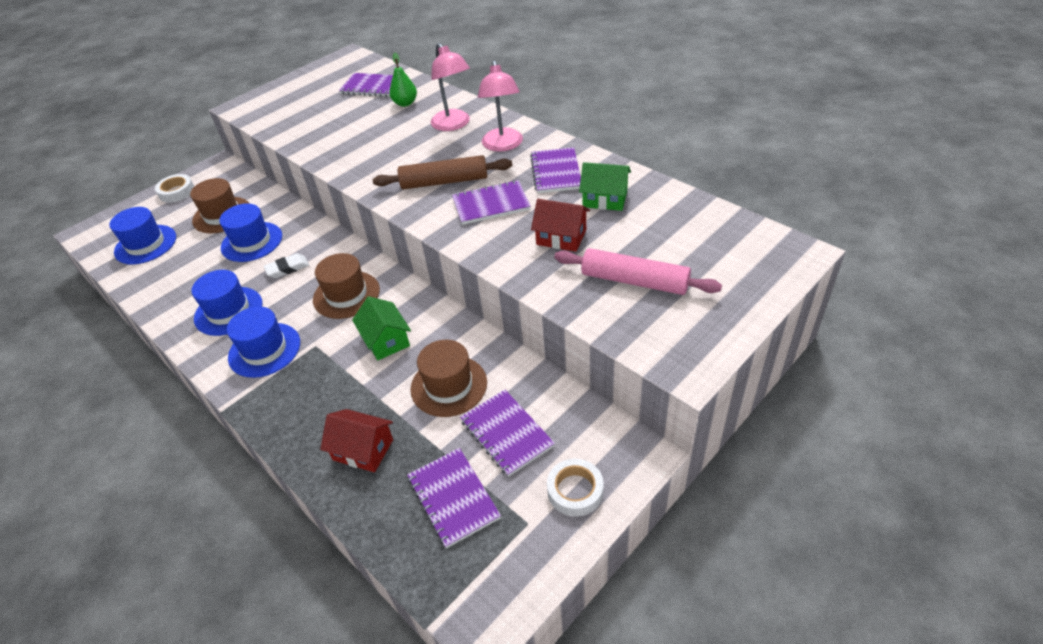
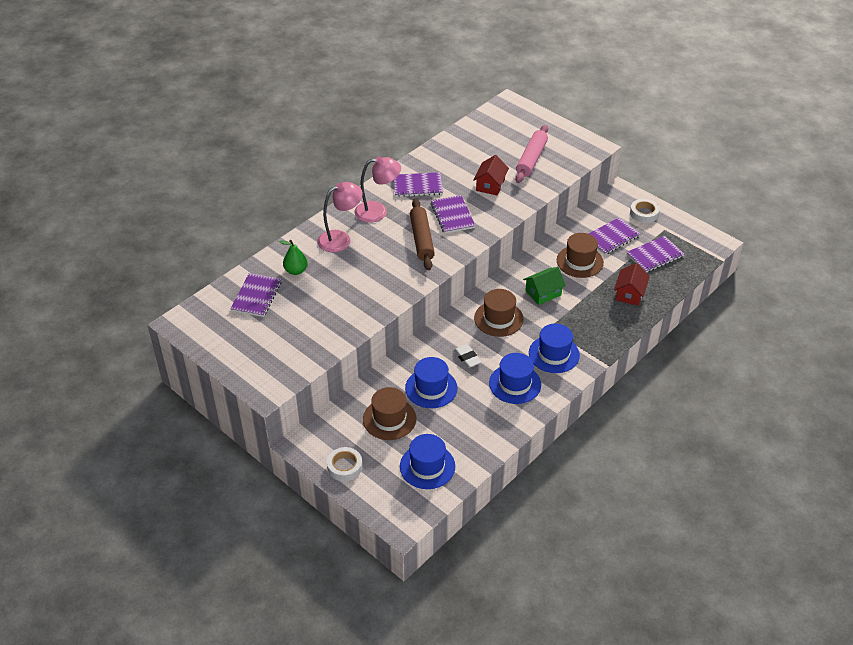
camera: 95 degrees left, 0 degrees up
green house [579,162,631,211] -> none

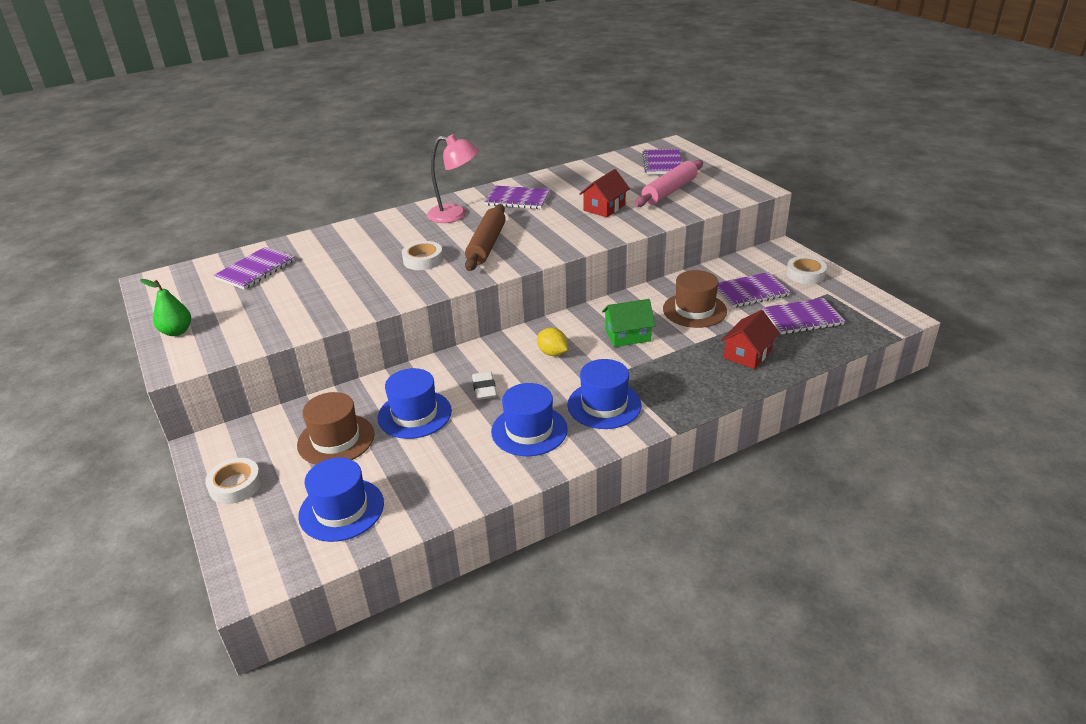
camera: 20 degrees right, 10 degrees down
green pear [279,240,308,275] -> green pear moved to [140,279,191,336]
pink lamp [317,182,363,252] -> none
purple notebook [431,195,476,234] -> purple notebook moved to [642,149,682,174]
brown hat [474,289,524,337] -> yellow lemon [537,328,568,356]
none -> white tape [402,241,443,270]

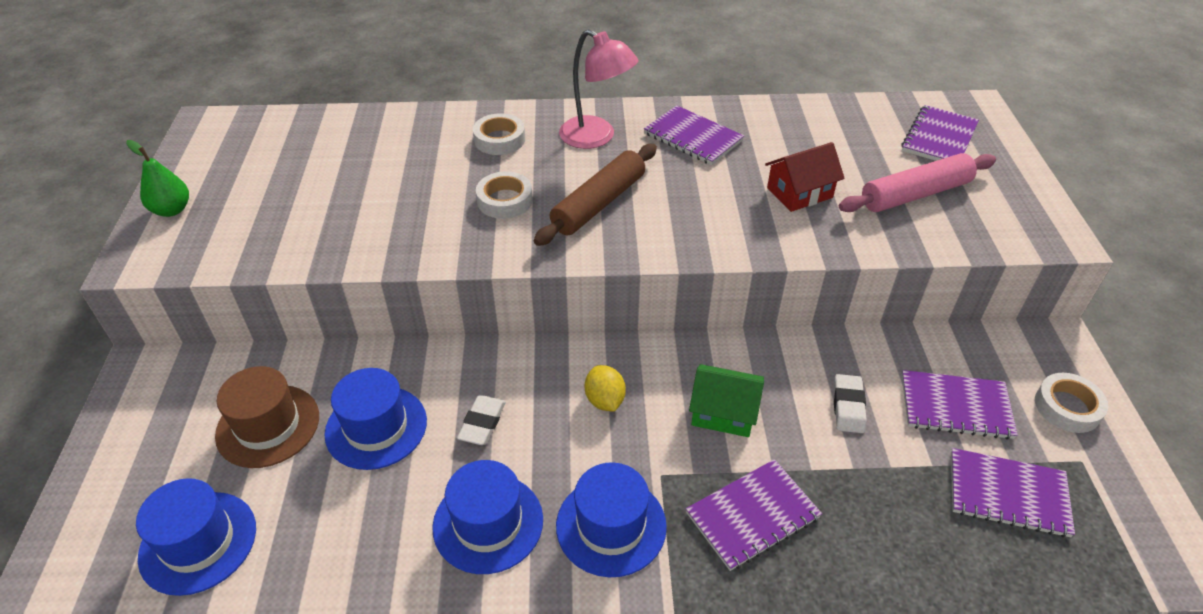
camera: 25 degrees right, 10 degrees up
white tape [205,458,262,504] -> white tape moved to [473,113,525,155]
purple notebook [214,247,295,290] -> purple notebook moved to [686,459,822,571]
brown hat [663,270,727,328] -> white eraser [834,374,867,433]
red house [720,310,780,369] -> none

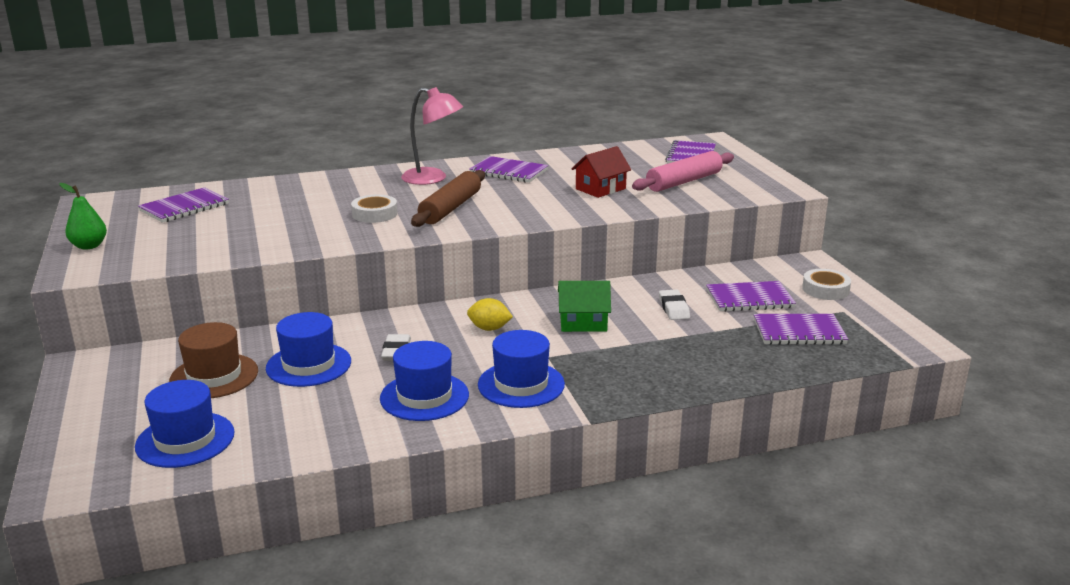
camera: 15 degrees left, 20 degrees down
white tape [473,113,525,155] -> none
yellow lemon [585,365,626,412] -> yellow lemon turned 45 degrees counterclockwise [467,298,513,331]
purple notebook [686,459,822,571] -> purple notebook moved to [138,187,229,223]

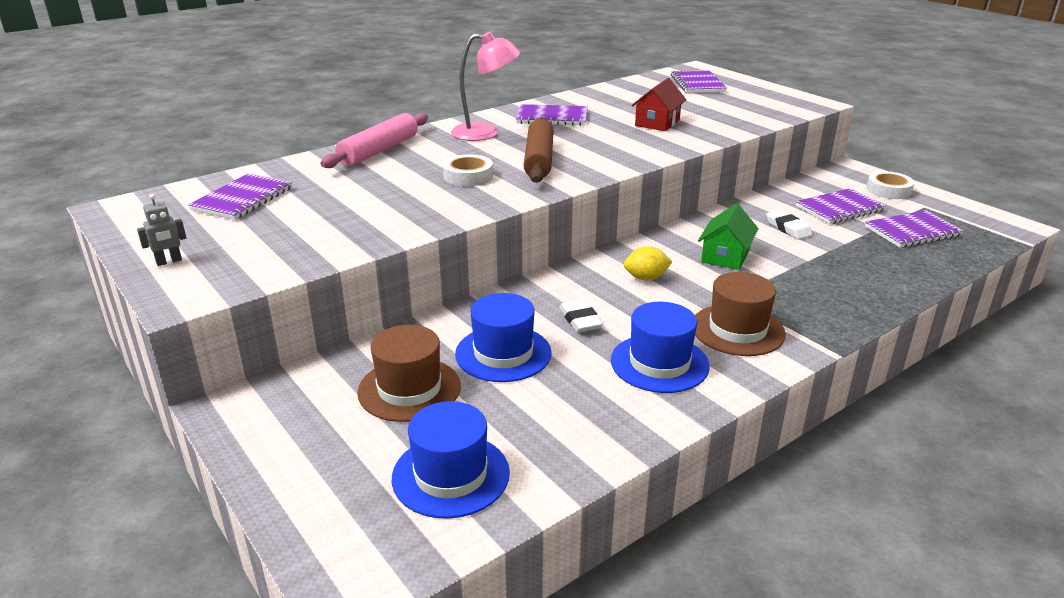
camera: 20 degrees left, 5 degrees up
green pear [59,183,107,250] -> grey robot [137,194,186,266]
blue hat [478,330,565,408] -> brown hat [695,272,786,356]
green house [558,281,611,332] -> green house turned 45 degrees counterclockwise [698,204,759,270]
pink rolling pin [632,151,734,192] -> pink rolling pin moved to [320,113,428,168]

